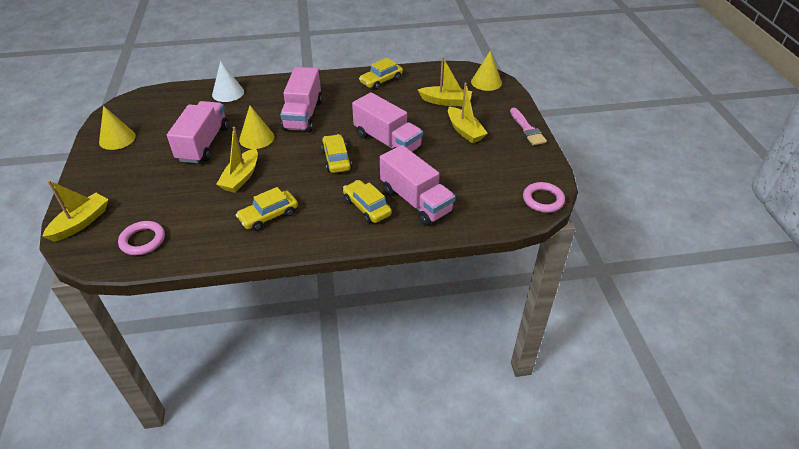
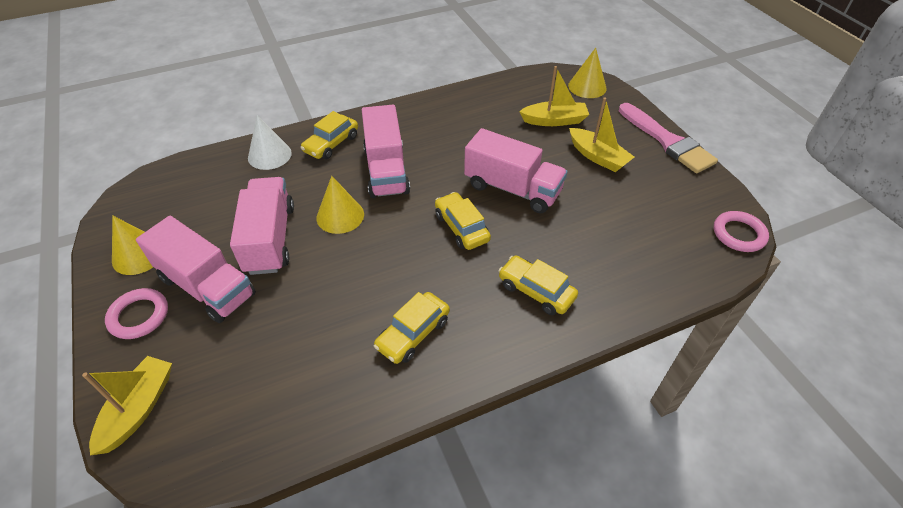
camera: 15 degrees left, 5 degrees up
pink ring [118,221,165,255] -> pink ring moved to [105,288,168,339]
yellow boat [216,127,258,193] -> none
yellow car [359,58,403,90] -> yellow car moved to [301,111,358,159]
pink truck [380,145,455,226] -> pink truck moved to [136,216,256,323]
pink brush [510,108,547,145] -> pink brush [619,103,718,173], size x1.53

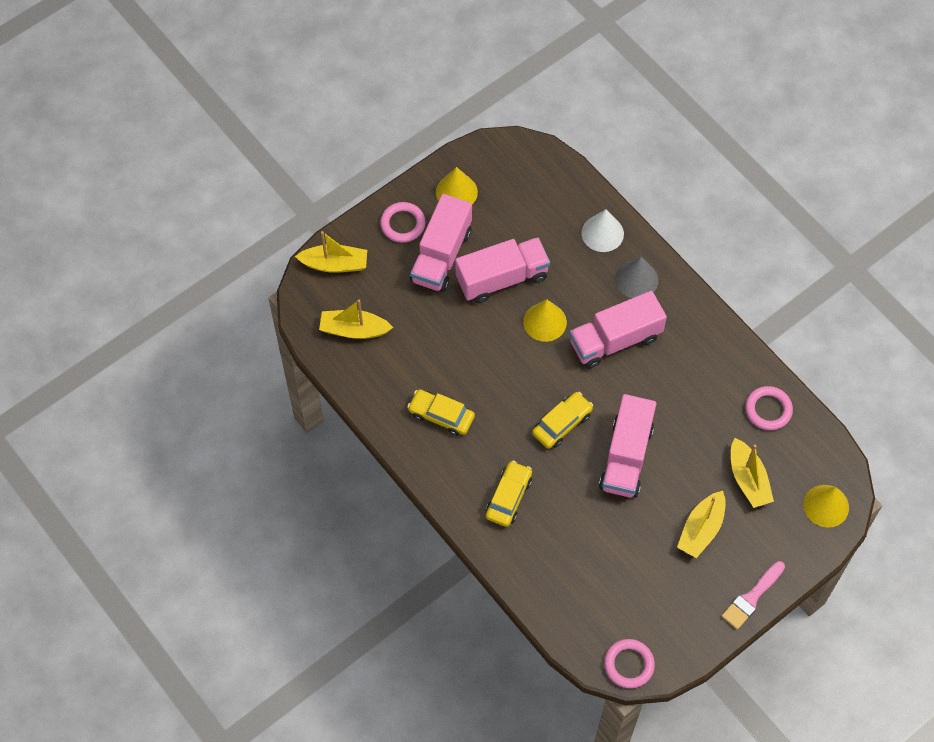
camera: 75 degrees right, 15 degrees up
yellow car [301,111,358,159] -> grey cone [615,257,658,298]
pink brush [619,103,718,173] -> pink brush [722,561,785,629], size x0.66
none -> yellow boat [319,300,393,339]
none -> pink ring [745,386,793,430]

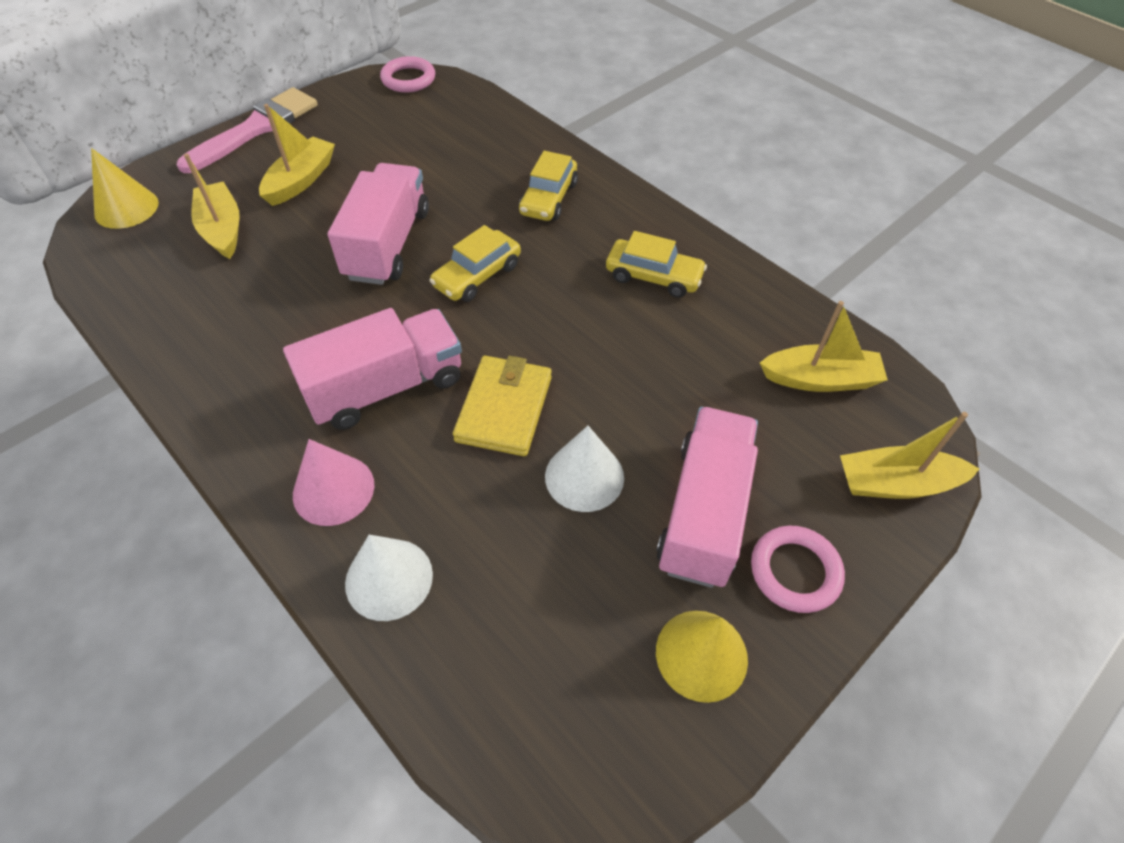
camera: 175 degrees right, 10 degrees down
pink truck [455,237,550,303] -> white cone [545,426,624,512]
yellow cone [523,300,567,342] -> yellow wallet [453,356,552,456]
grey cone [615,257,658,298] -> pink cone [293,439,374,526]
pink brush [722,561,785,629] -> pink brush [177,87,318,173], size x1.53
pink ring [745,386,793,430] -> none

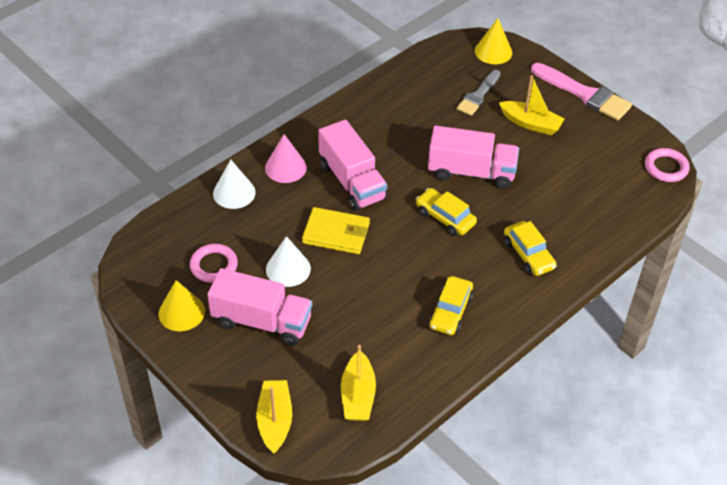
camera: 90 degrees right, 5 degrees down
yellow boat [184,154,240,259] -> grey brush [457,70,500,116]
yellow car [519,151,578,221] -> yellow car turned 135 degrees counterclockwise [504,221,556,276]
pink ring [751,525,845,613] -> pink ring moved to [190,244,238,283]

